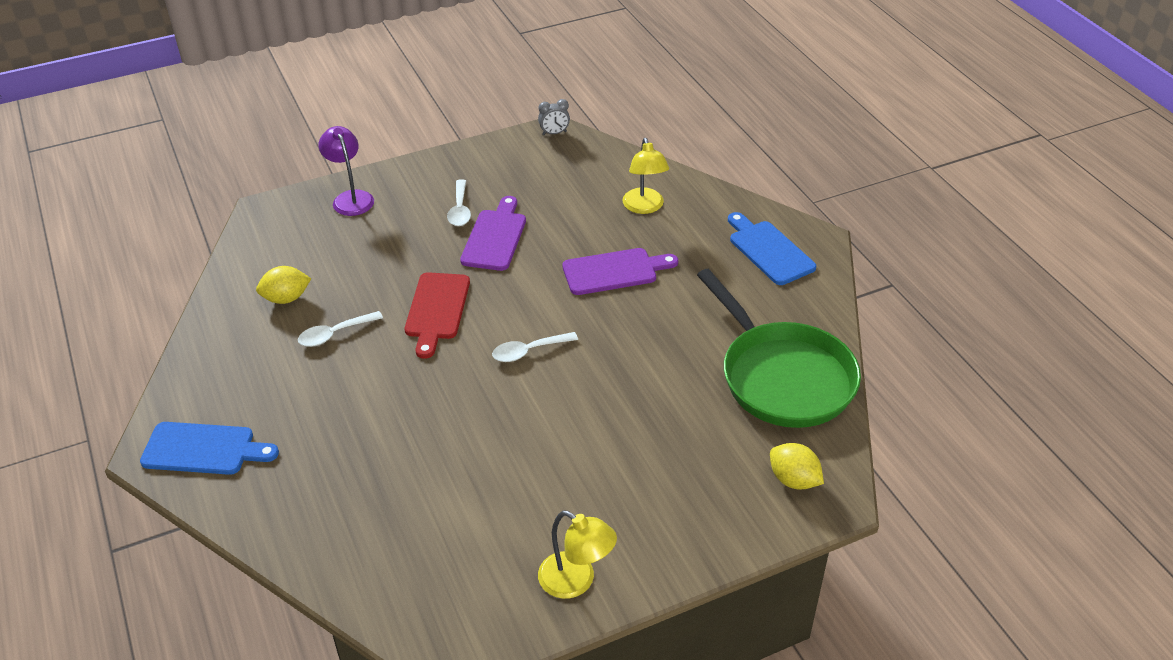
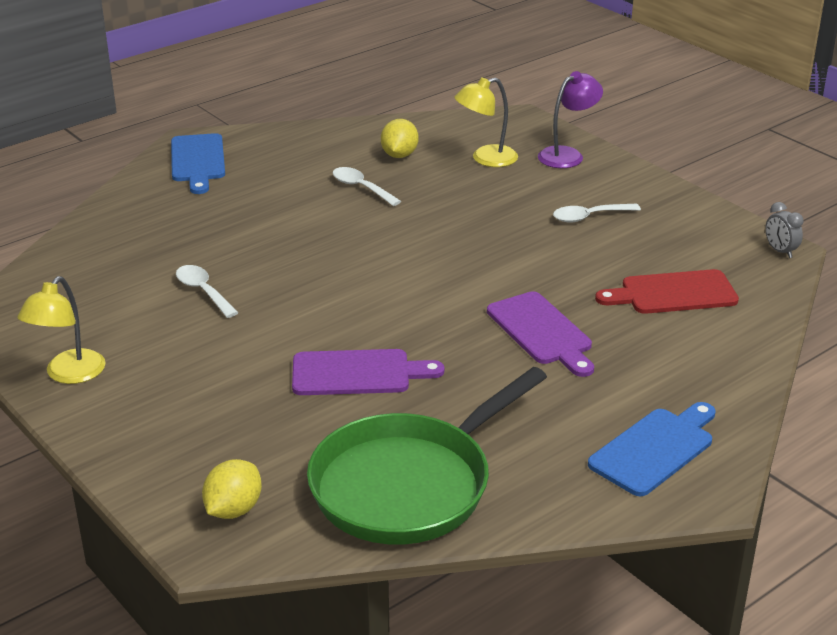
camera: 75 degrees right, 10 degrees down
yellow lemon [256,266,311,304] -> yellow lemon turned 45 degrees clockwise [381,119,418,158]
red cutting board [405,272,470,359] -> red cutting board moved to [595,269,739,314]
purple cutting board [460,196,526,271] -> purple cutting board moved to [292,349,445,395]
white spoon [492,332,578,362] -> white spoon moved to [176,265,238,318]
yellow lamp [622,138,669,214] -> yellow lamp moved to [454,78,518,167]

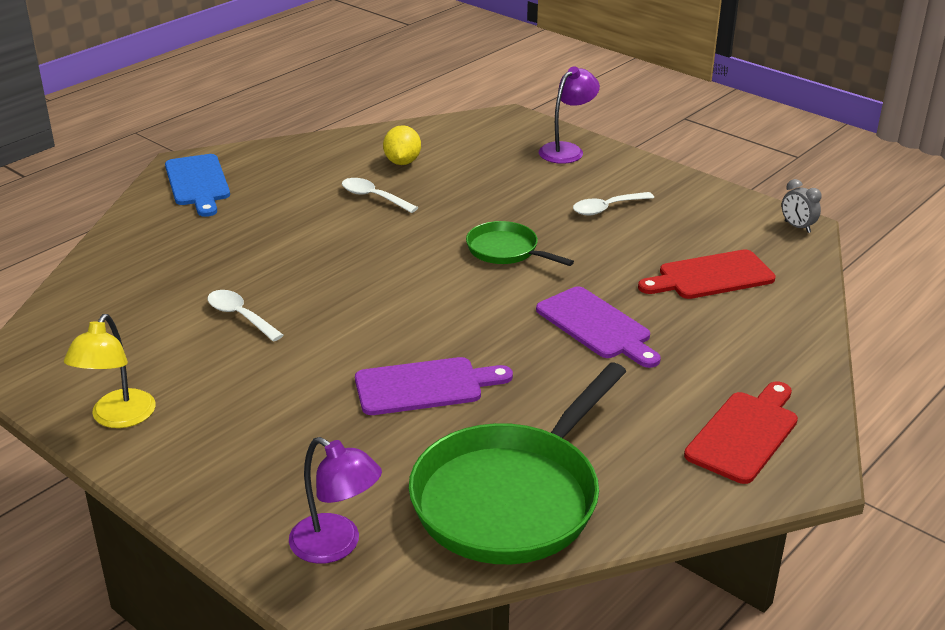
camera: 10 degrees left, 0 degrees up
yellow lemon [202,459,262,519] -> purple lamp [289,437,382,564]
yellow lamp [454,78,518,167] -> none
blue cutting board [588,402,716,496] -> red cutting board [684,381,798,484]
none -> green pan [466,221,574,266]

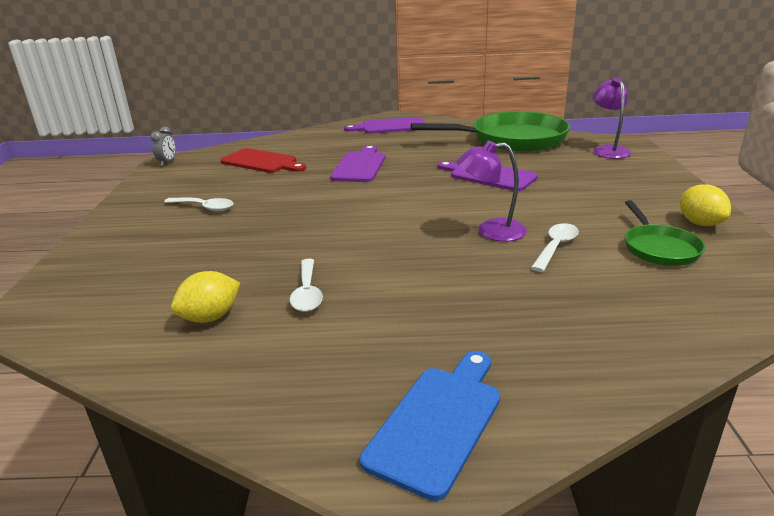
camera: 130 degrees left, 5 degrees down
yellow lamp [64,314,156,428] -> yellow lemon [680,184,731,226]
white spoon [208,290,284,342] -> white spoon turned 150 degrees counterclockwise [531,223,579,272]
green pan [466,221,574,266] -> green pan moved to [625,200,705,266]
purple lamp [539,66,600,164] -> purple lamp moved to [457,141,527,242]
red cutting board [684,381,798,484] -> purple cutting board [344,117,425,134]

